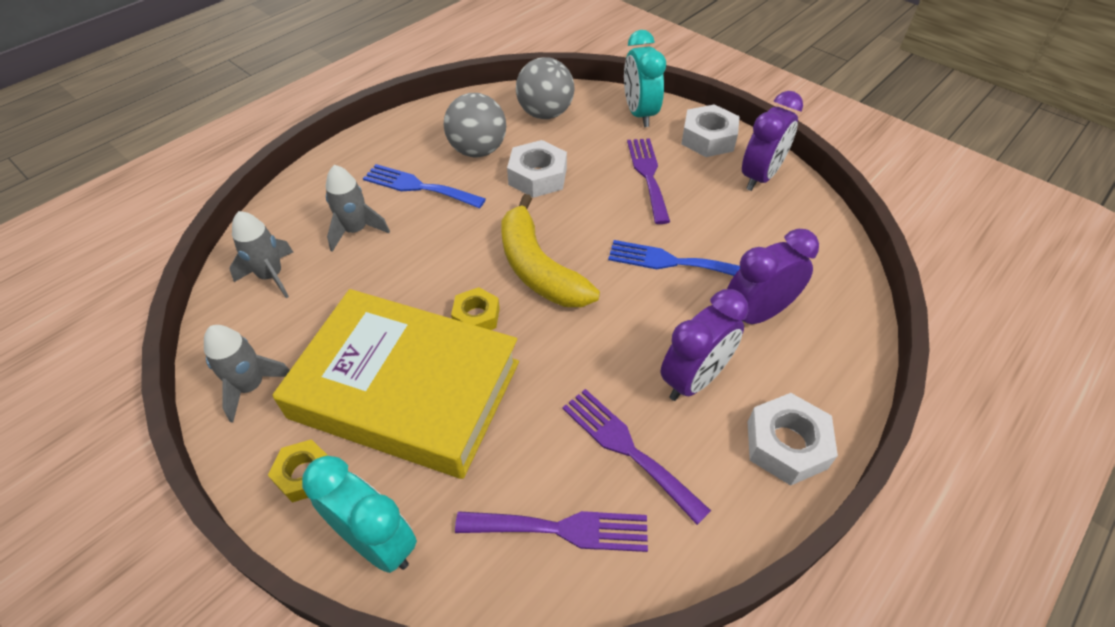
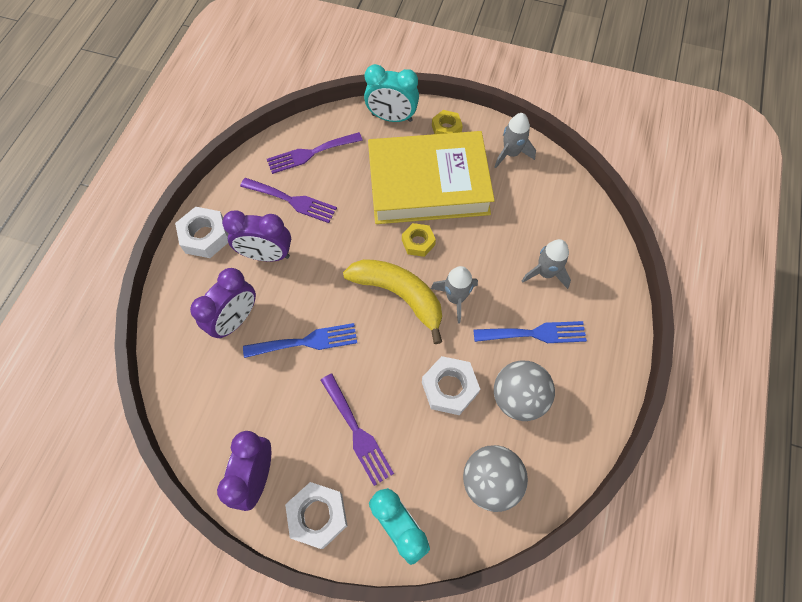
camera: 155 degrees right, 15 degrees up
grey rocket [229,211,293,298] -> grey rocket moved to [431,266,478,324]
purple clock [660,289,749,401] -> purple clock turned 105 degrees counterclockwise [222,210,291,262]

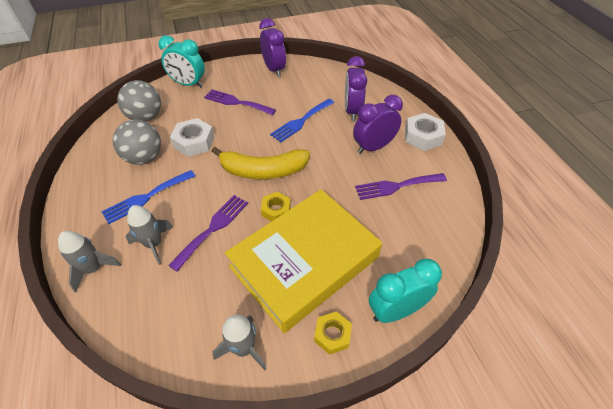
camera: 145 degrees right, 15 degrees down
purple fork [267,132,363,174] -> purple fork moved to [168,195,248,271]
white nut [285,482,347,549] -> none
grey rocket [431,266,478,324] -> grey rocket moved to [58,231,121,292]

